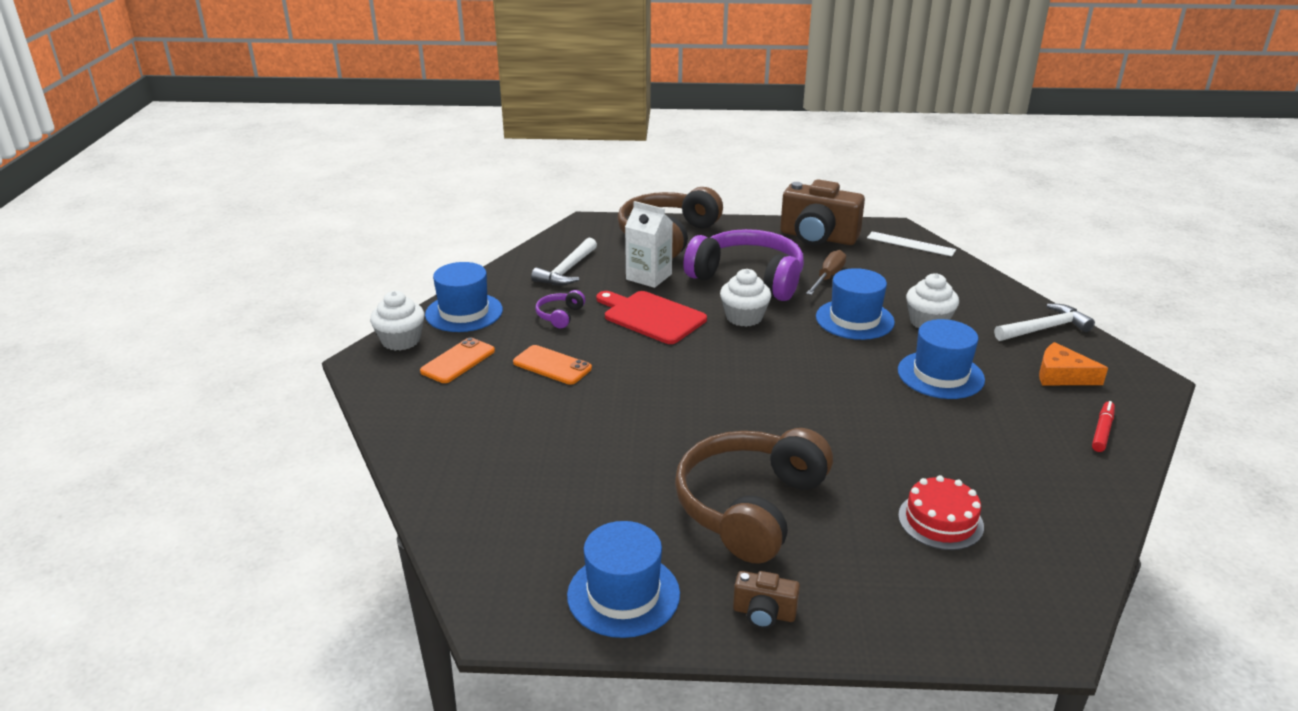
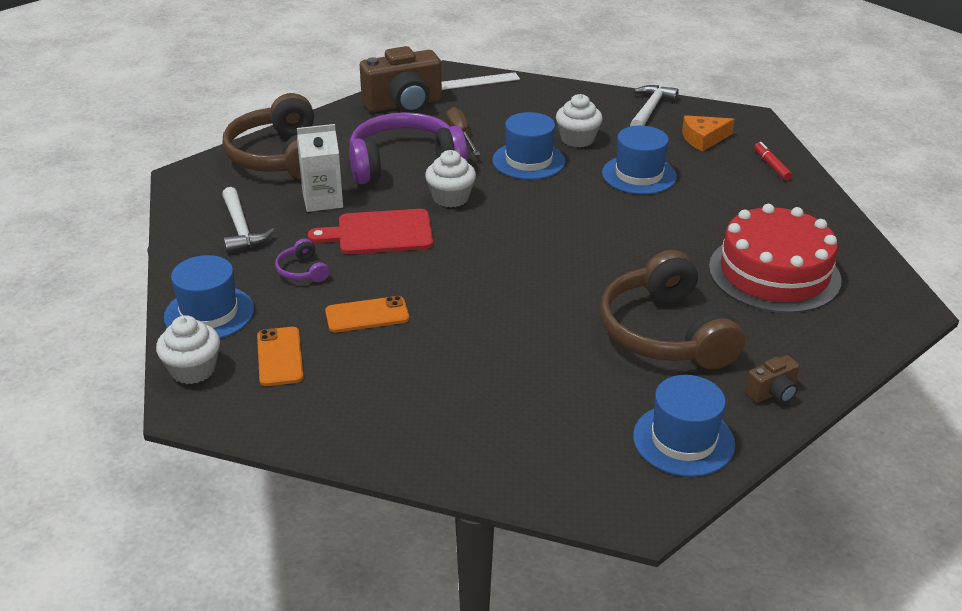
camera: 45 degrees left, 5 degrees up
red cake [898,475,984,550] -> red cake [709,204,841,313], size x1.92

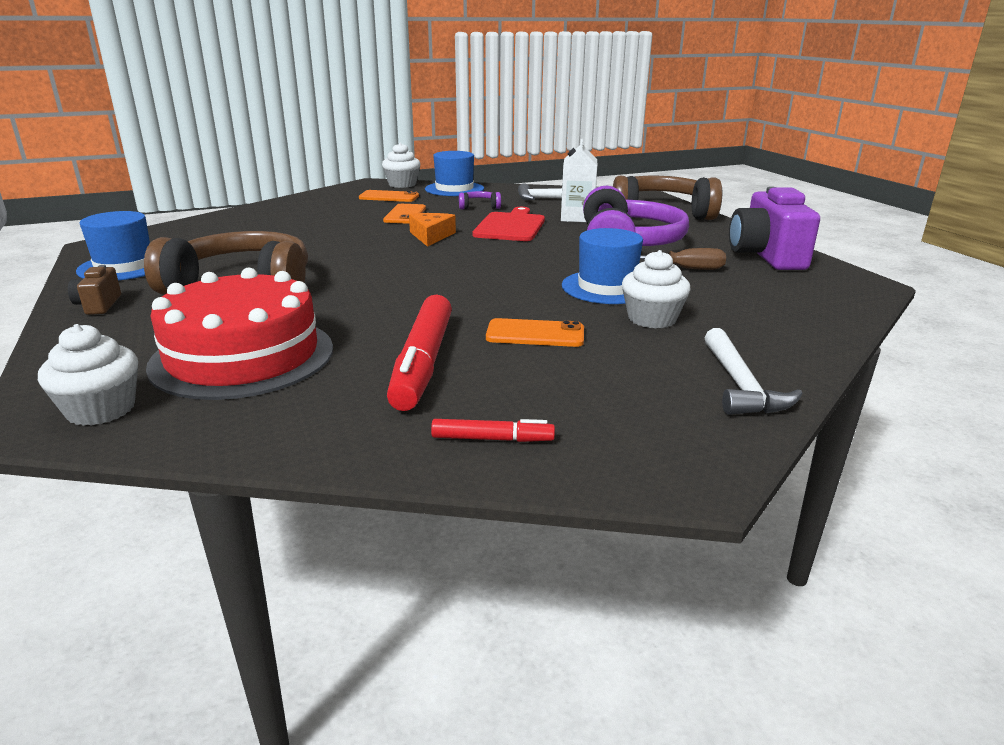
camera: 110 degrees right, 10 degrees down
brown camera [360,46,442,113] -> purple camera [729,187,820,270]
white cupcake [425,150,476,207] -> white cupcake moved to [38,324,138,426]
white ruler [442,72,520,90] -> none
blue hat [602,126,677,194] -> orange phone [486,318,584,347]
white hammer [630,85,679,127] -> white hammer turned 45 degrees clockwise [704,328,803,415]
orange cheese [682,115,735,152] -> orange cheese moved to [409,213,456,247]
none -> red marker [387,295,452,411]

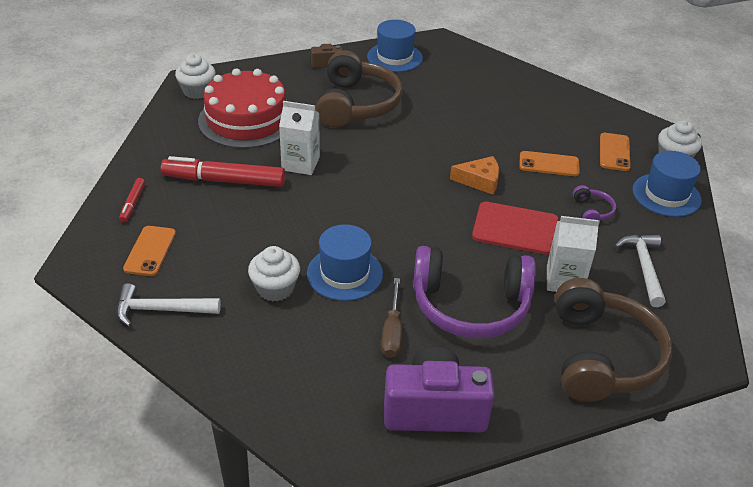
camera: 90 degrees right, 15 degrees up
orange phone [486,318,584,347] -> orange phone moved to [123,226,176,276]
none -> white carton [279,101,320,175]

